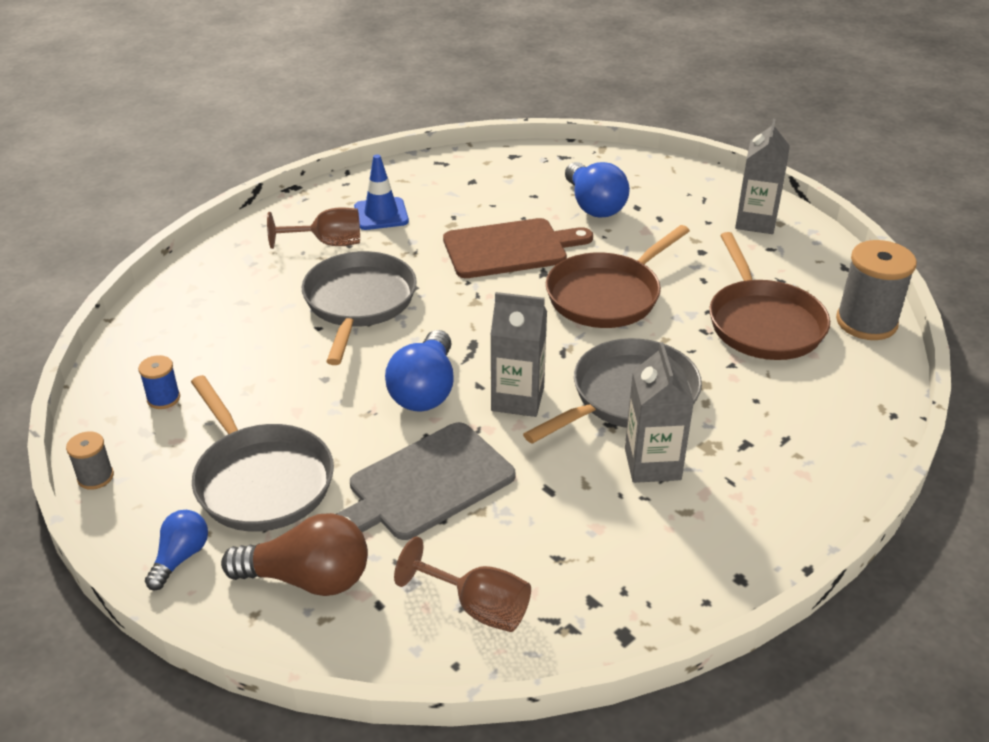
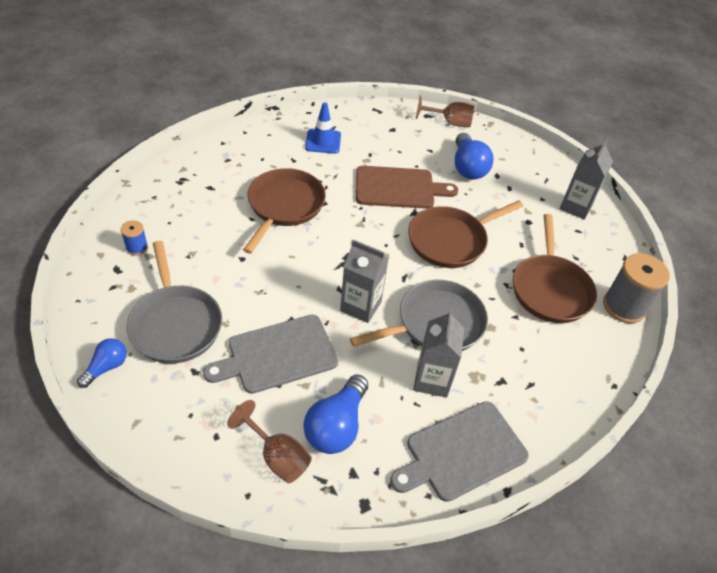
camera: 10 degrees right, 10 degrees up
grey spool [66,431,114,490] -> none
brown light bulb [221,513,368,596] -> none
brown goblet [267,207,360,249] -> brown goblet moved to [416,96,475,127]
grey pan [302,251,417,365] -> brown pan [243,168,326,254]
blue light bulb [385,330,454,411] -> blue light bulb moved to [303,374,368,454]
none -> grey cutting board [390,401,529,502]

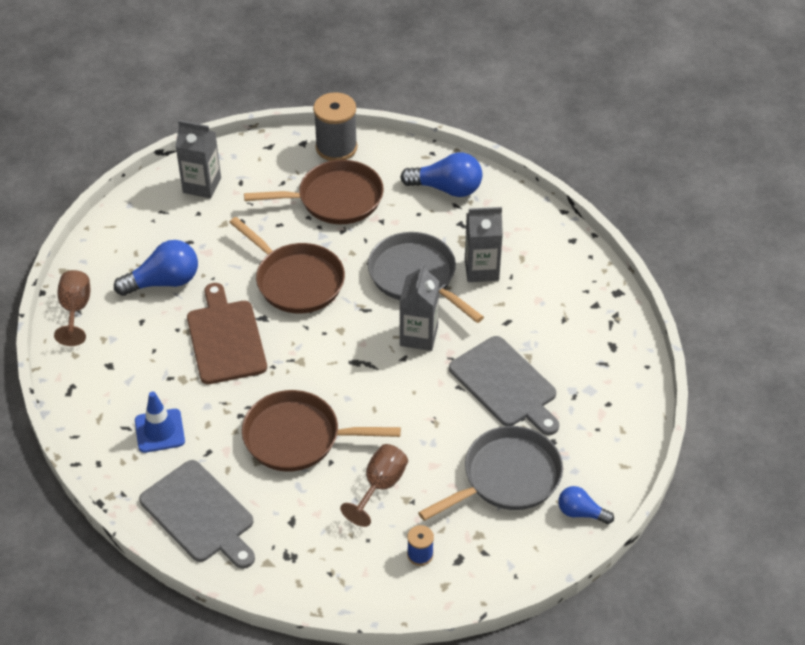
camera: 100 degrees left, 0 degrees up
brown goblet [227,400,312,483] -> brown goblet moved to [340,444,408,527]
blue light bulb [303,374,368,454] -> blue light bulb moved to [400,153,482,197]
grey cutting board [390,401,529,502] -> grey cutting board moved to [139,460,255,569]

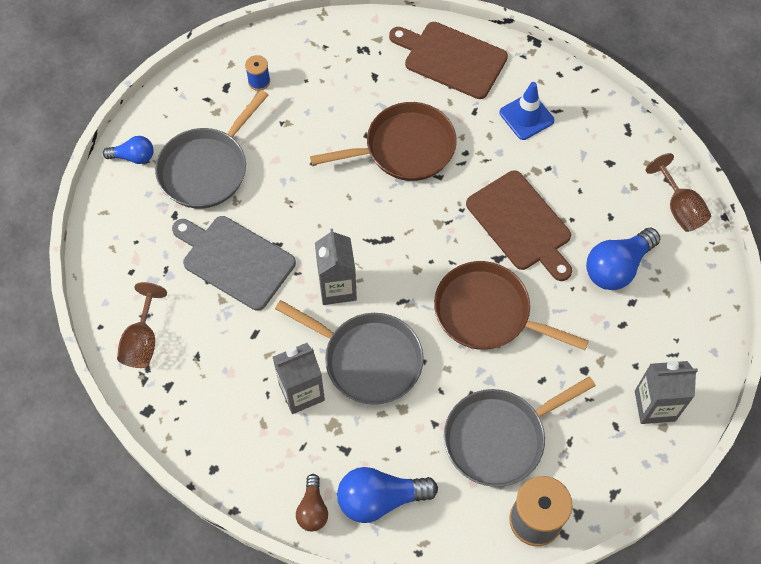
camera: 160 degrees right, 15 degrees up
grey cutting board [139,460,255,569] -> brown cutting board [389,22,508,99]
brown pan [244,160,384,224] -> grey pan [444,376,596,487]
brown goblet [340,444,408,527] -> brown goblet moved to [117,282,167,368]
none -> brown light bulb [296,474,328,531]

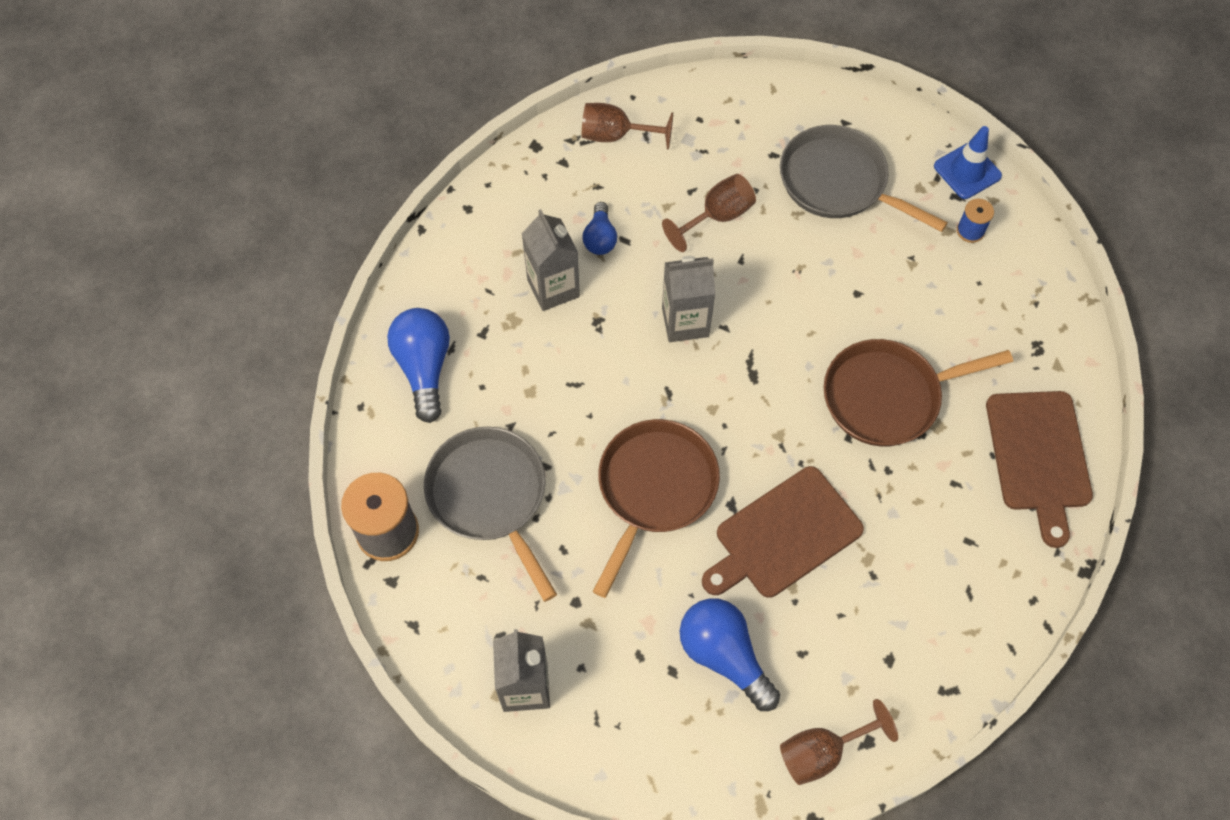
camera: 90 degrees right, 0 degrees up
blue light bulb [103,136,154,164] -> blue light bulb moved to [583,202,617,255]
grey cutting board [172,216,296,311] -> brown goblet [662,174,756,252]
grey pan [275,300,424,405] -> none
brown light bulb [296,474,328,531] -> none
brown pan [310,102,457,181] -> brown pan turned 90 degrees clockwise [824,339,1013,446]
brown cutting board [389,22,508,99] -> brown cutting board turned 150 degrees clockwise [986,391,1093,548]
blue traffic cone [500,82,554,140] -> blue traffic cone moved to [934,126,1002,199]

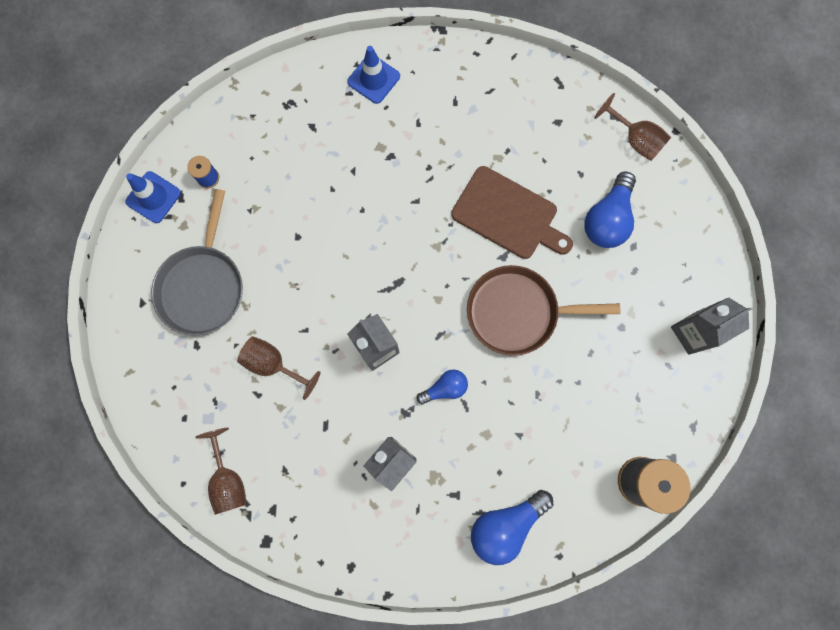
camera: 115 degrees left, 15 degrees up
grey pan [424,427,557,602] -> none
blue light bulb [583,202,617,255] -> blue light bulb moved to [417,370,468,404]
brown pan [824,339,1013,446] -> none
brown cutting board [986,391,1093,548] -> blue traffic cone [347,46,400,104]

